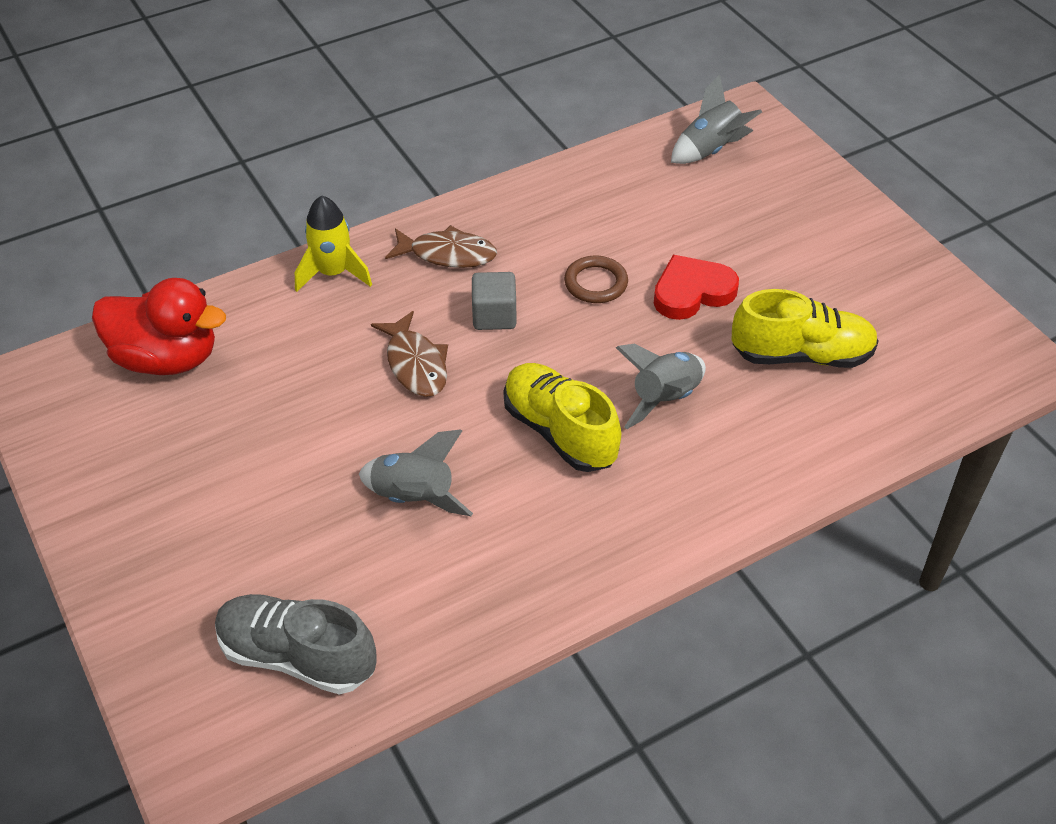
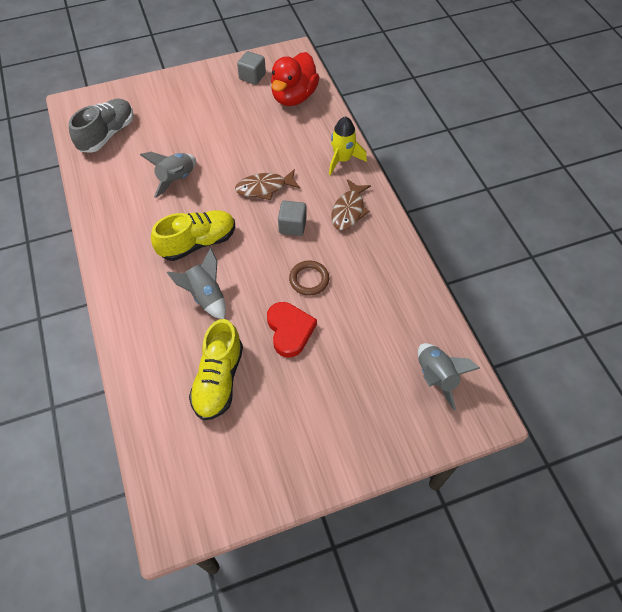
camera: 100 degrees right, 10 degrees up
none -> grey cube [237,51,266,85]

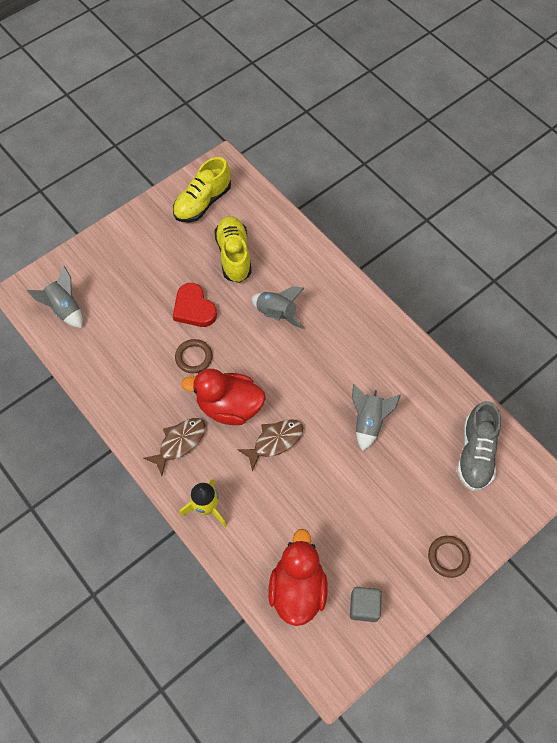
camera: 160 degrees right, 5 degrees up
yellow shoe [151,210,235,261] -> yellow shoe moved to [173,157,231,222]
grey cube [278,200,307,236] -> red duck [181,369,266,425]
brown fish [331,179,371,230] -> brown fish turned 45 degrees clockwise [144,418,205,476]
none -> brown ring [428,536,470,578]

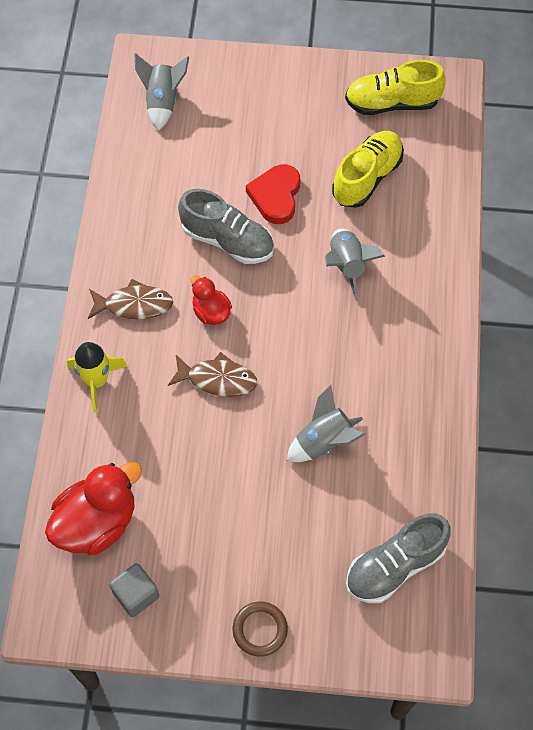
camera: 45 degrees right, 0 degrees up
brown ring [175,339,213,373] -> grey shoe [178,189,274,264]
red duck [181,369,266,425] -> red duck [191,275,232,325], size x0.54

